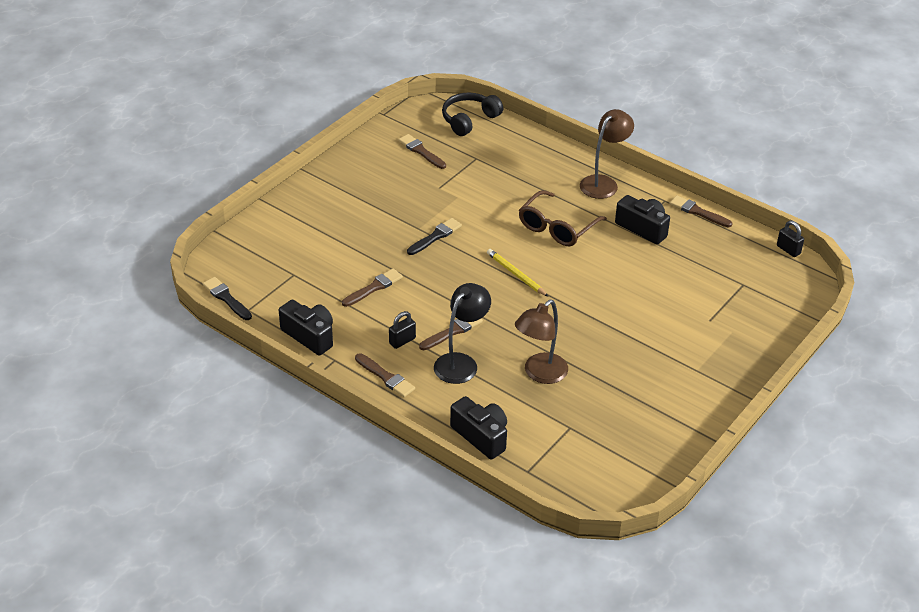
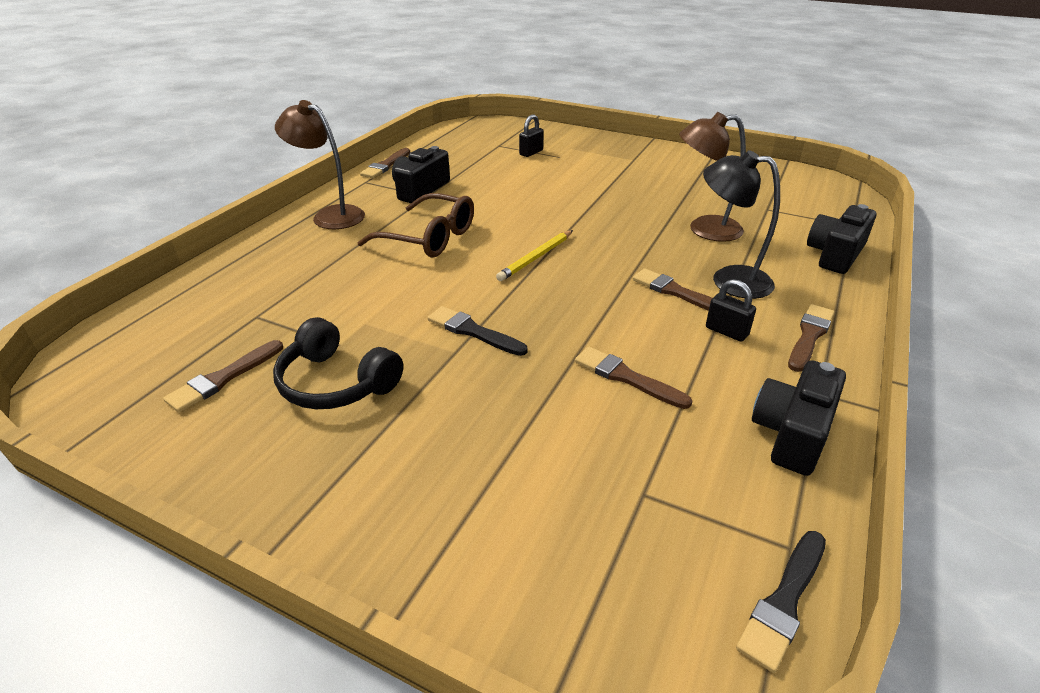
camera: 100 degrees left, 5 degrees down
black headphones [442,93,503,136] -> black headphones moved to [273,317,403,409]
brown lamp [515,300,568,384] -> brown lamp turned 150 degrees clockwise [679,112,746,242]
black padlock [777,221,804,257] -> black padlock moved to [519,114,544,157]

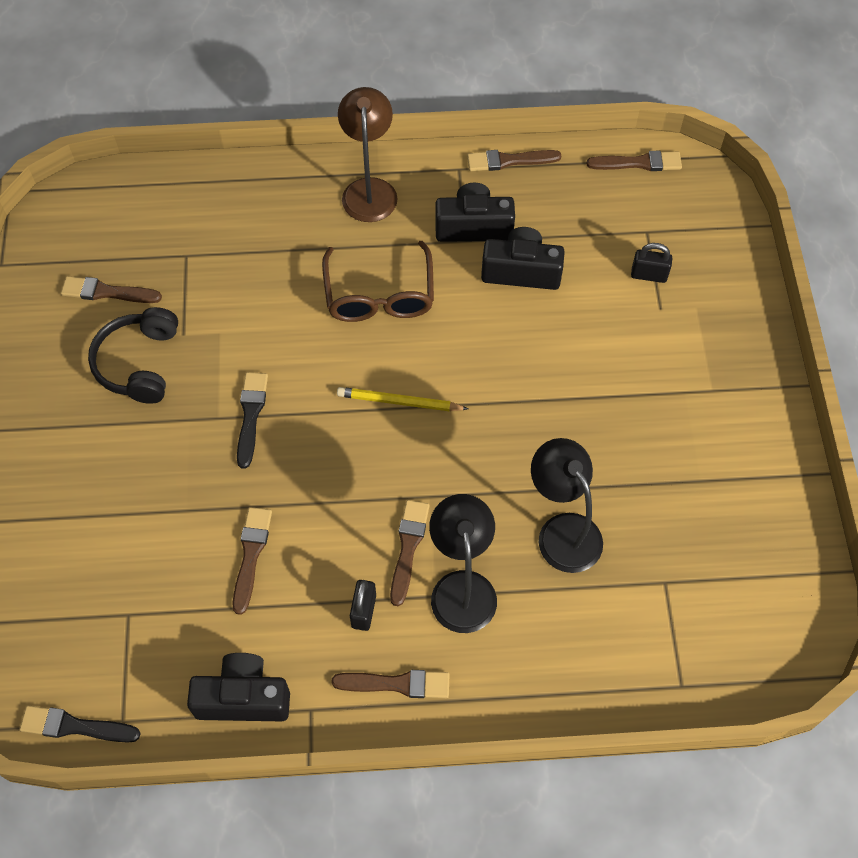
camera: 60 degrees right, 25 degrees up
brown lamp [679,112,746,242] -> black lamp [531,438,603,573]
black camera [807,204,877,274] -> black camera moved to [481,227,565,290]
none -> brown brush [587,151,682,171]

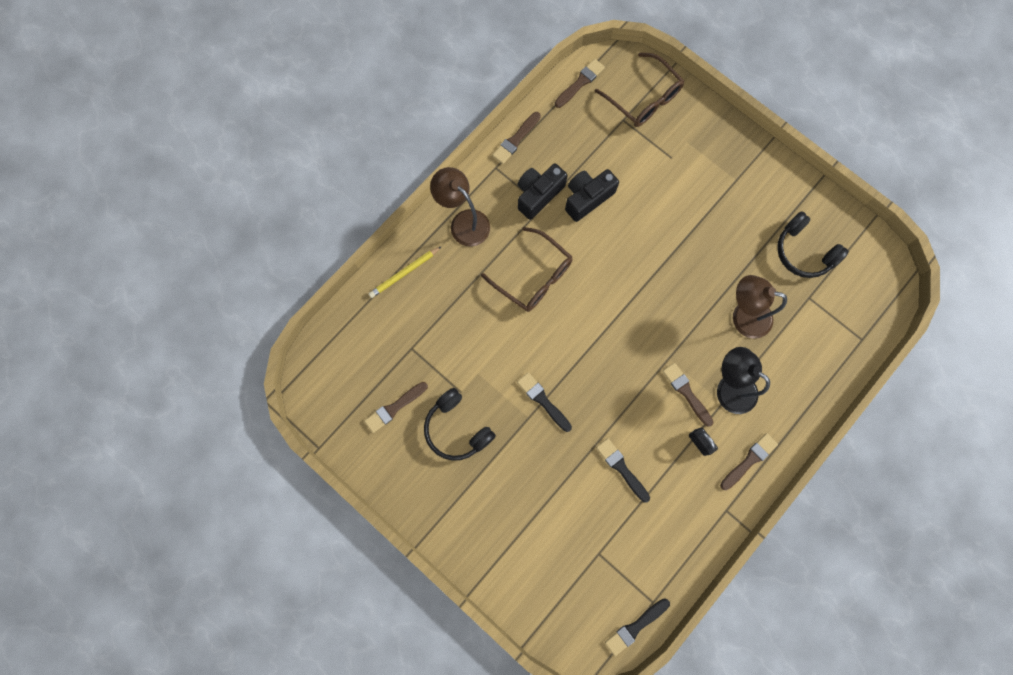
camera: 45 degrees left, 15 degrees up
black camera [187,653,290,721] -> none
brown brush [232,507,272,615] -> black brush [596,438,650,502]
yellow pencil [337,387,468,411] -> yellow pencil moved to [368,246,442,298]
black lamp [531,438,603,573] -> brown lamp [733,275,787,339]
black padlock [631,243,672,283] -> none
none -> brown glasses [595,52,684,127]
none -> black headphones [777,211,849,278]

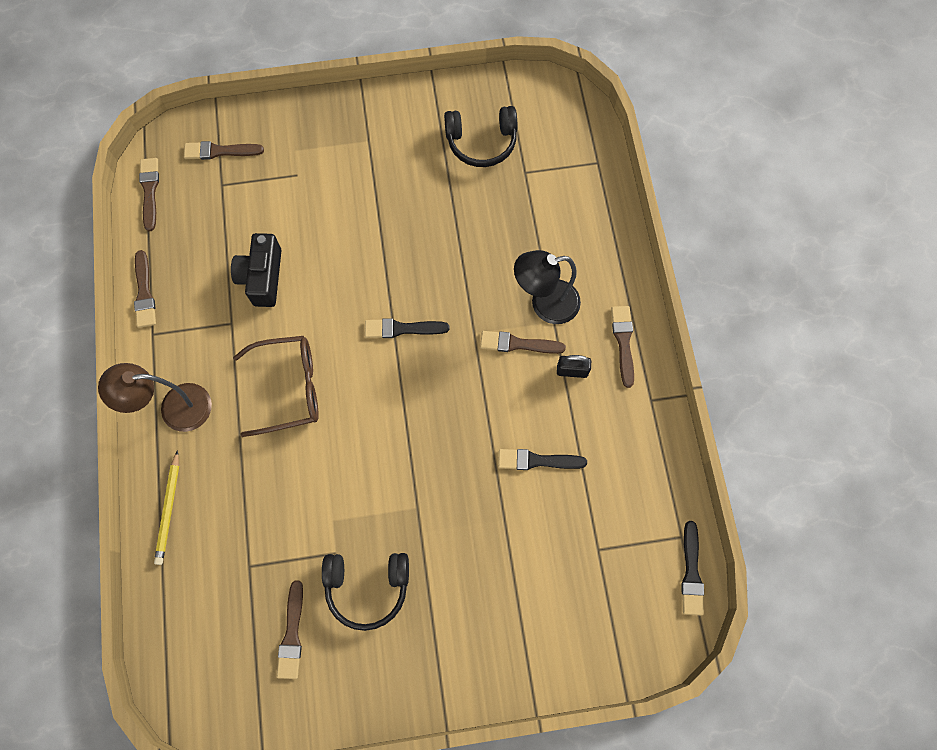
camera: 50 degrees left, 5 degrees down
black camera [517,163,568,220] -> none
black brush [517,372,572,432] -> black brush moved to [365,318,449,338]
brown glasses [595,52,684,127] -> brown brush [184,141,264,160]
brown lamp [733,275,787,339] -> none

